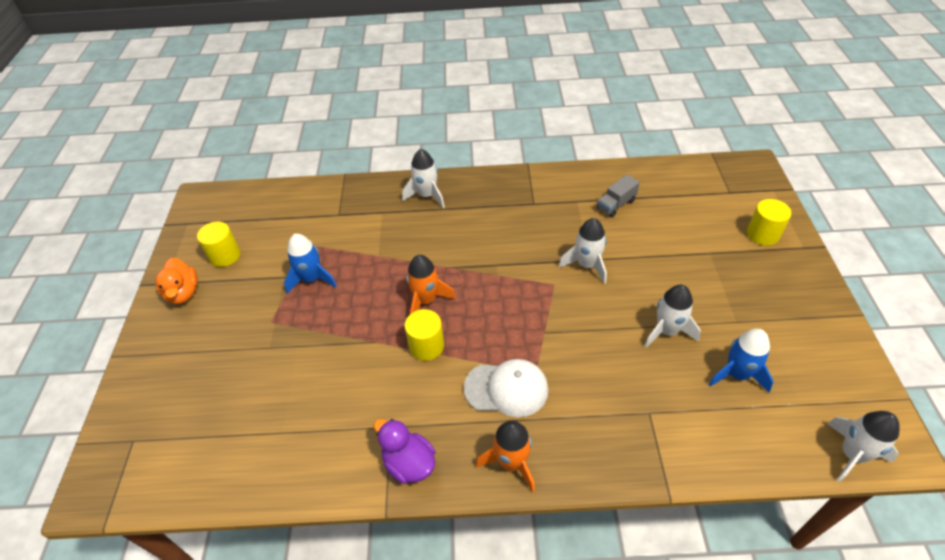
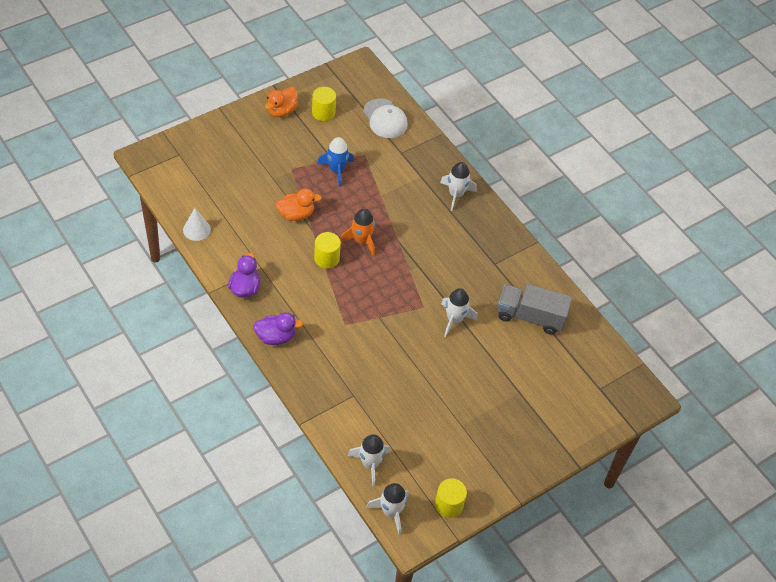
camera: 50 degrees right, 5 degrees up
white cap [464,359,548,417] -> white cap moved to [363,98,408,138]
orange rocket [476,420,535,492] -> purple duck [253,312,303,345]
grey truck [597,174,640,217] -> grey truck [498,284,572,335], size x1.80
white rocket [645,285,701,348] -> white rocket moved to [347,434,391,487]
blue rocket [708,329,774,393] -> none
yellow cylinder [747,199,791,246] -> yellow cylinder moved to [435,479,467,518]
none -> white cone [183,208,211,241]
none -> orange duck [275,188,322,221]

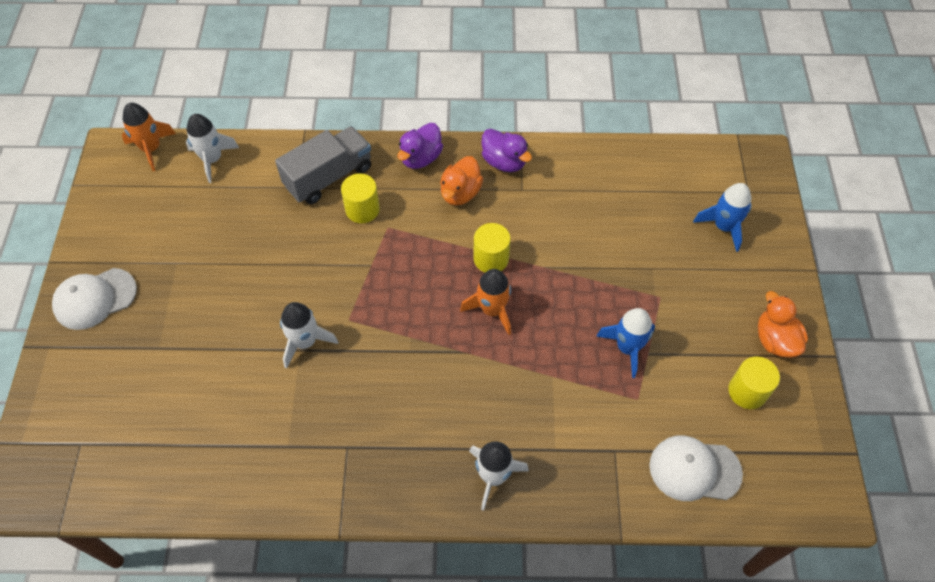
camera: 130 degrees right, 5 degrees up
white cone [183,208,211,241] -> none
orange duck [275,188,322,221] -> orange duck moved to [440,156,483,206]
white rocket [366,483,408,535] -> orange rocket [122,103,176,171]
yellow cylinder [435,479,467,518] -> yellow cylinder moved to [341,173,380,223]
grey truck [498,284,572,335] -> grey truck moved to [275,126,371,204]
none -> white cap [52,268,137,330]
none -> blue rocket [693,183,752,252]

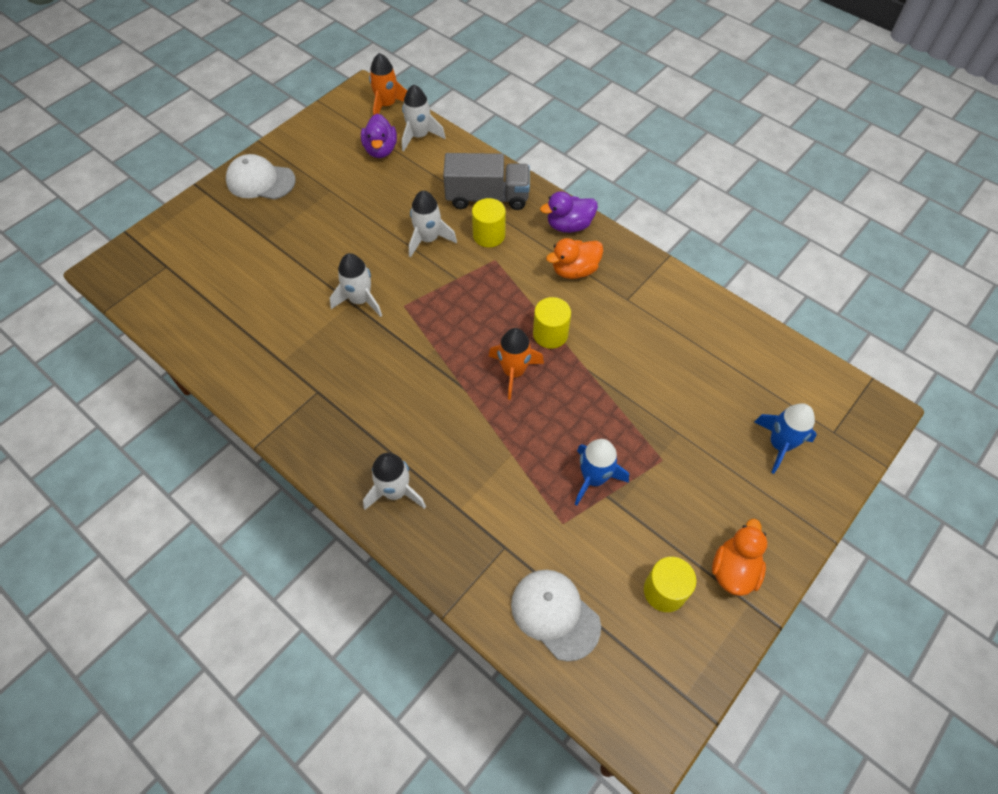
camera: 40 degrees right, 0 degrees up
purple duck [481,129,532,172] -> purple duck moved to [361,114,397,158]
none -> white rocket [409,190,457,257]

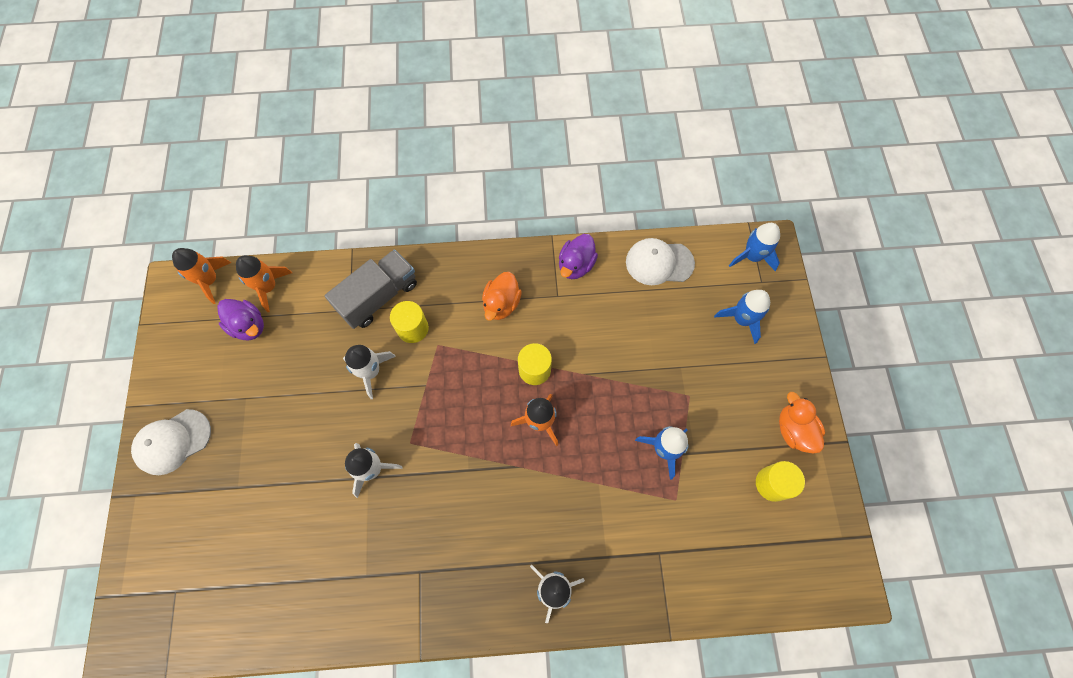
camera: 45 degrees left, 10 degrees up
white rocket [402,85,445,152] -> orange rocket [236,255,292,312]
white cap [511,570,601,661] -> white cap moved to [626,238,695,285]
purple duck [540,191,598,233] -> purple duck moved to [559,234,598,279]
none -> blue rocket [729,223,780,271]

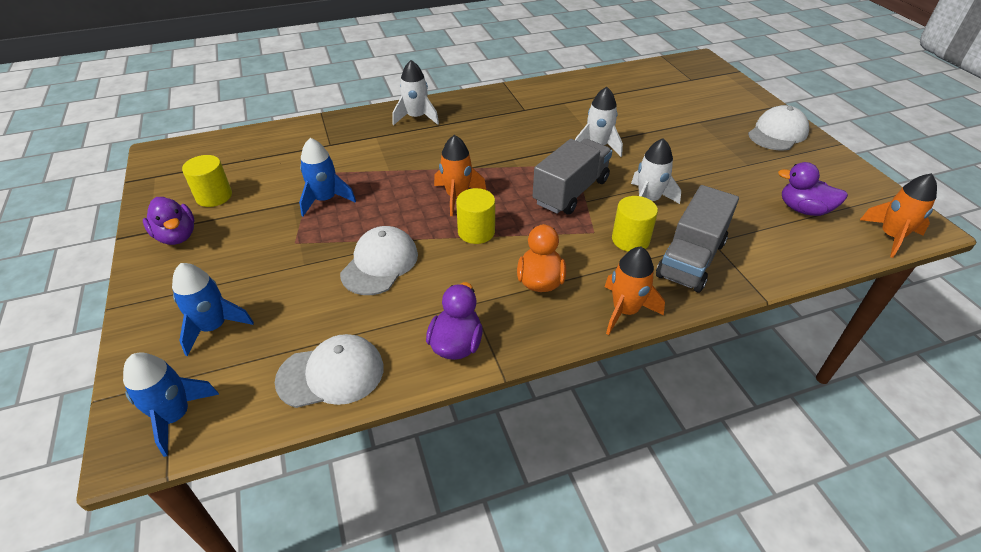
camera: 165 degrees right, 25 degrees down
orange rocket [236,255,292,312] -> orange rocket moved to [604,247,665,335]
orange duck [779,392,825,454] -> purple duck [143,197,195,245]
none -> white cap [340,226,418,295]
none -> grey truck [533,139,612,214]

